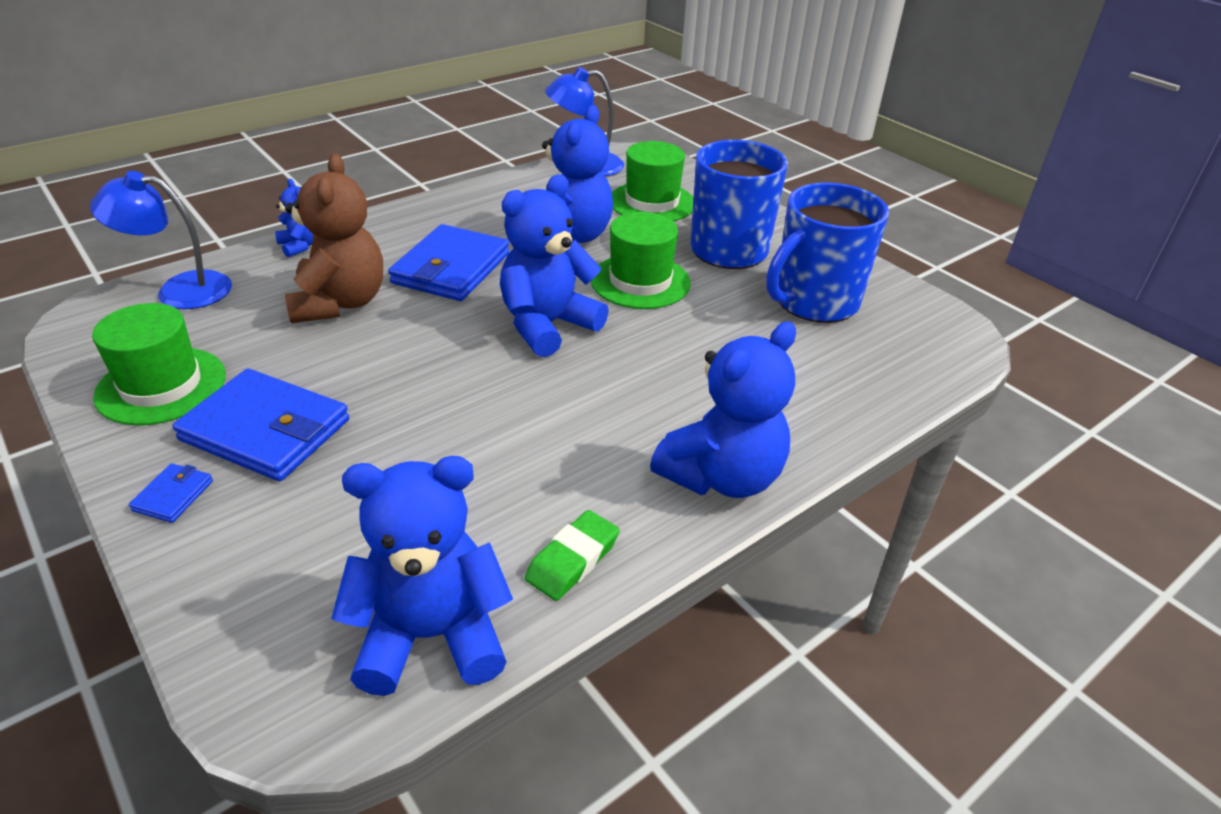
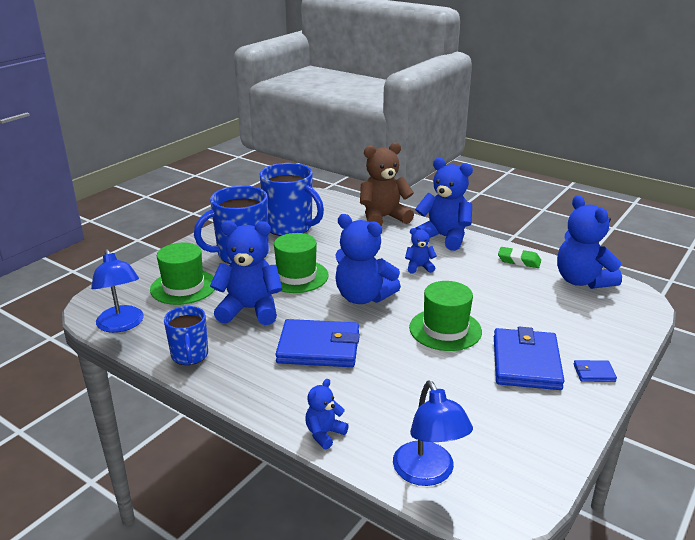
camera: 105 degrees left, 10 degrees down
green hat [92,303,226,425] -> green hat moved to [409,281,482,351]
brown teddy bear [285,154,383,323] -> brown teddy bear moved to [360,142,414,226]
none -> blue mug [164,306,208,365]
none -> blue teddy bear [405,227,437,274]

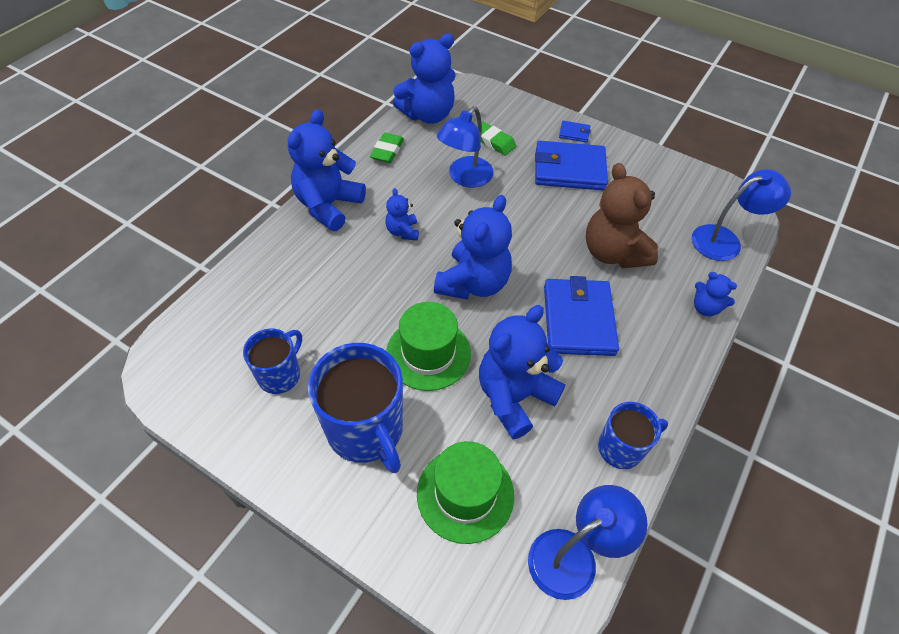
camera: 95 degrees left, 25 degrees up
blue teddy bear [210,220,283,325] -> blue teddy bear turned 45 degrees clockwise [479,305,565,439]
blue mug [260,163,324,236] -> blue mug [243,328,302,394], size x0.58
brown teddy bear [360,142,414,226] -> brown teddy bear moved to [586,163,658,268]
green hat [409,281,482,351] -> none
blue wallet [574,360,617,382] -> blue wallet turned 75 degrees counterclockwise [559,121,591,143]
none -> blue lamp [437,107,494,187]
none -> green eraser [477,121,516,156]

